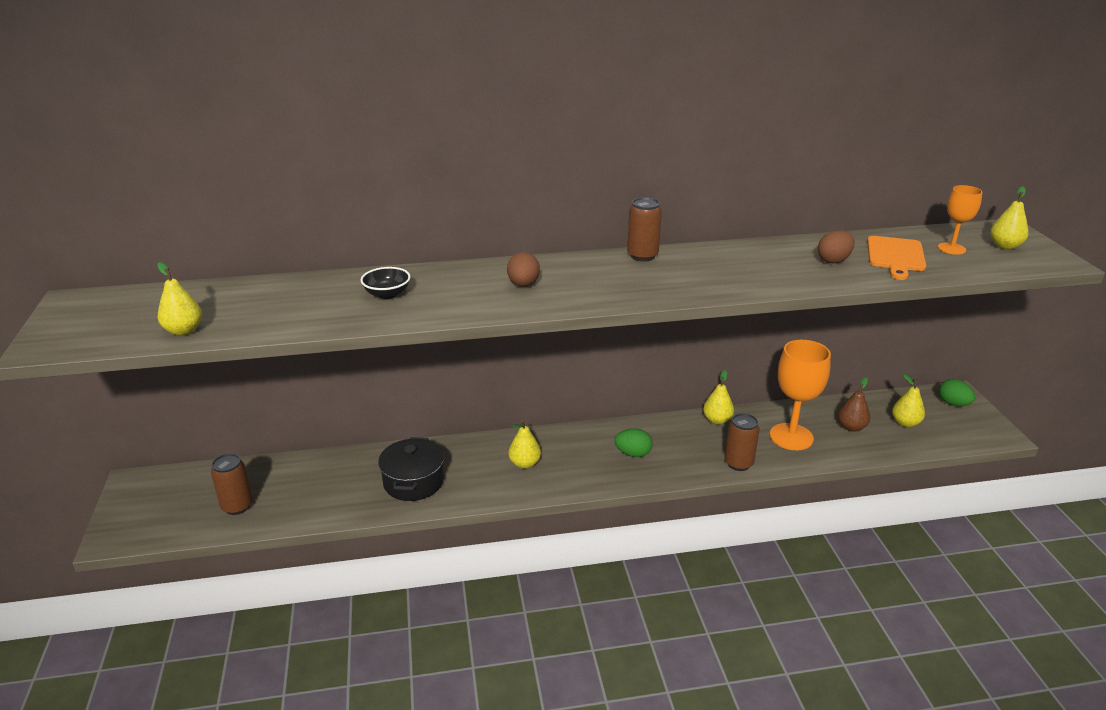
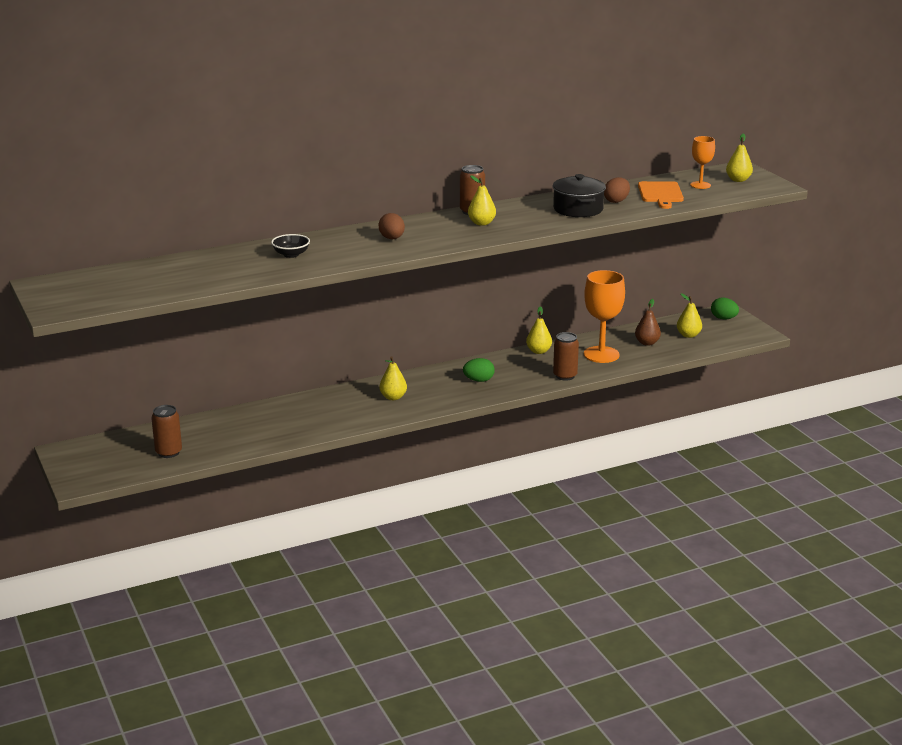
camera: 15 degrees left, 5 degrees down
yellow pear [157,262,202,335] -> yellow pear moved to [468,175,496,226]
black pot [378,437,444,501] -> black pot moved to [553,174,606,217]

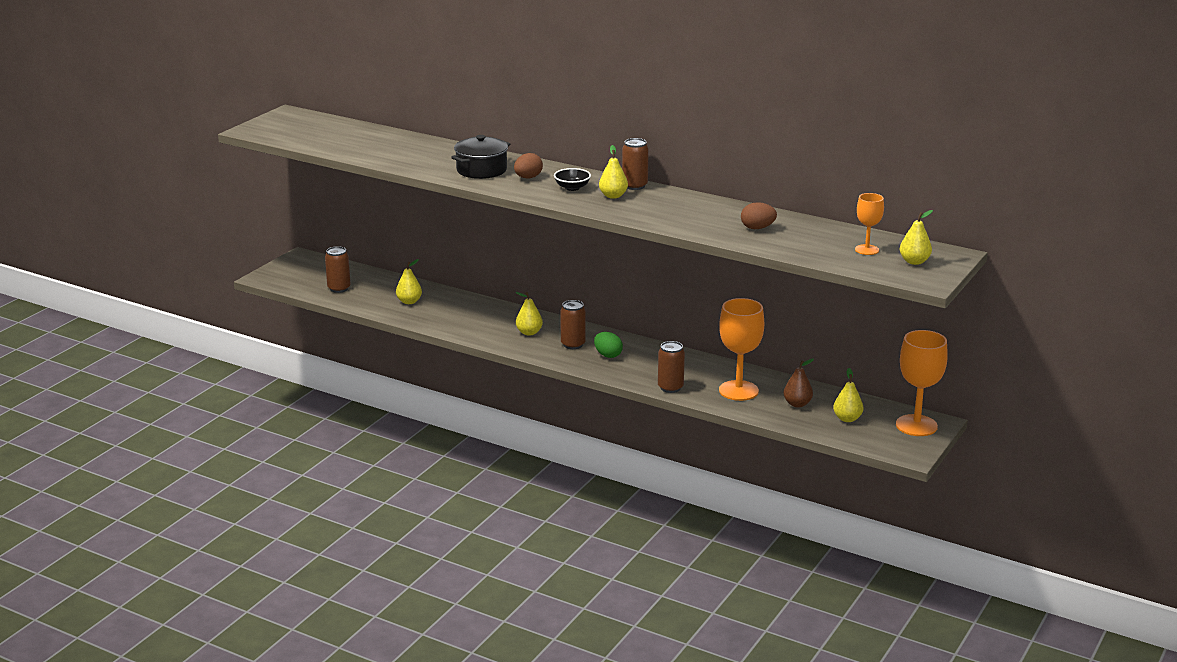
camera: 55 degrees right, 0 degrees up
black bowl [271,234,310,258] -> black bowl moved to [554,168,591,191]
yellow pear [526,306,552,354] -> yellow pear moved to [396,259,422,304]
black pot [553,174,606,217] -> black pot moved to [451,135,510,179]
orange cutting board [638,181,684,209] -> none
green egg [711,297,739,319] -> orange goblet [896,330,948,436]
none -> brown can [560,300,586,349]

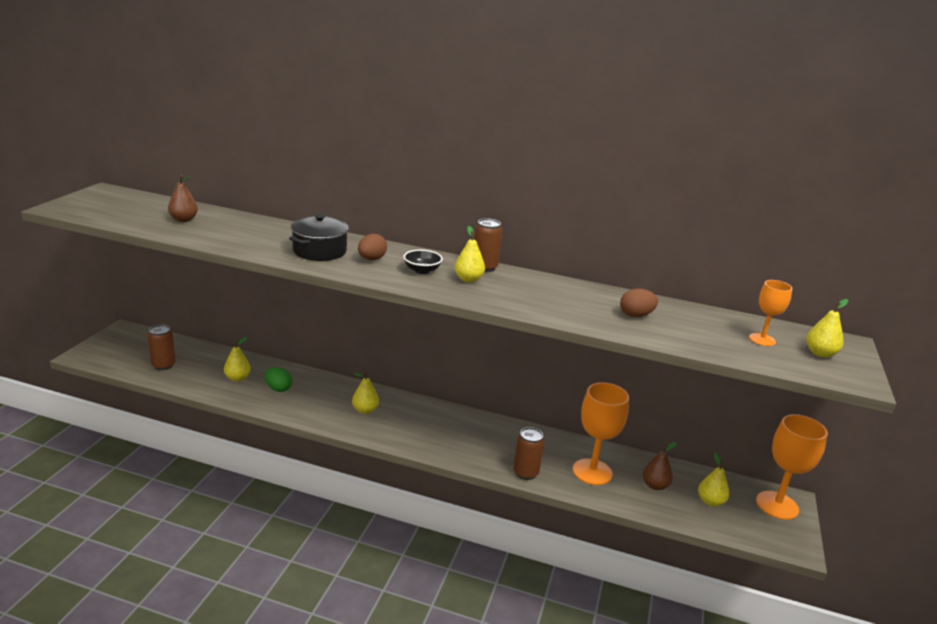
camera: 15 degrees left, 0 degrees up
brown can [560,300,586,349] -> none
green egg [594,332,623,358] -> green egg moved to [265,367,292,392]
none -> brown pear [168,175,198,222]

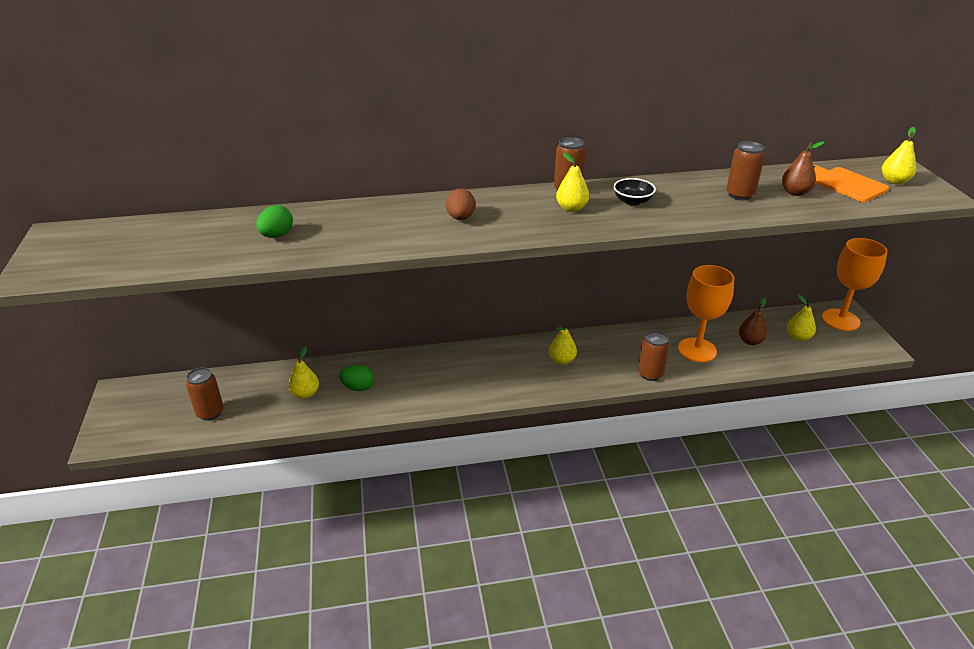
camera: 25 degrees left, 10 degrees up
brown pear [168,175,198,222] -> brown pear moved to [782,141,824,196]
black pot [289,214,349,261] -> none
yellow pear [352,372,379,414] -> yellow pear moved to [549,323,577,365]
black bowl [403,250,443,274] -> black bowl moved to [613,178,656,206]
brown egg [620,288,658,317] -> brown can [726,141,765,201]
orange goblet [749,280,792,346] -> orange cutting board [813,164,889,202]
none -> green egg [256,205,293,238]

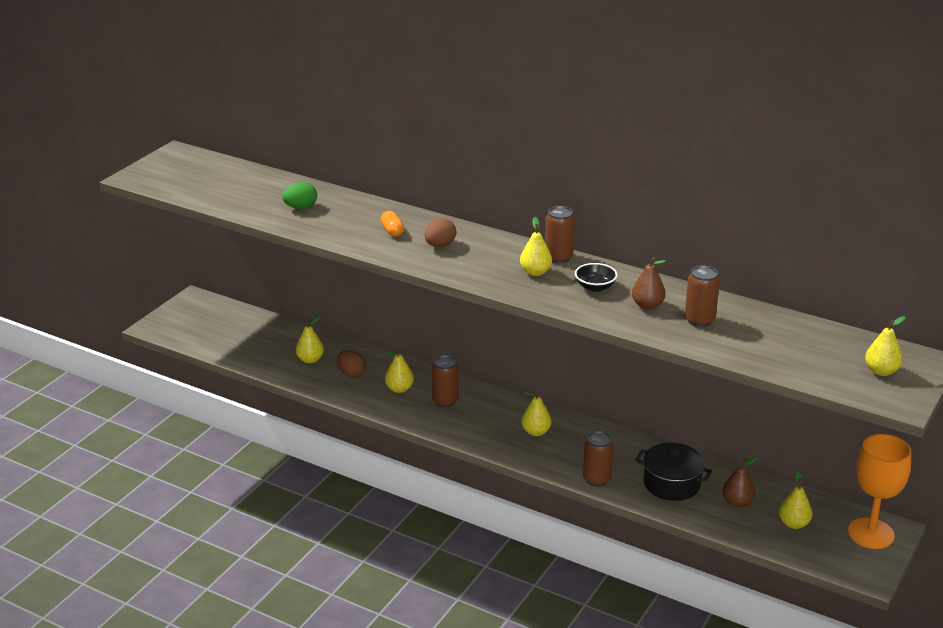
camera: 40 degrees right, 5 degrees down
brown can [186,367,224,421] -> brown can moved to [432,355,459,407]
green egg [339,365,374,391] -> brown egg [337,350,366,377]
orange goblet [678,265,734,362] -> black pot [635,443,712,501]
brown pear [782,141,824,196] -> brown pear moved to [632,257,666,310]
orange cutting board [813,164,889,202] -> none
none -> orange capsule [380,211,404,237]
none -> yellow pear [385,349,414,393]

